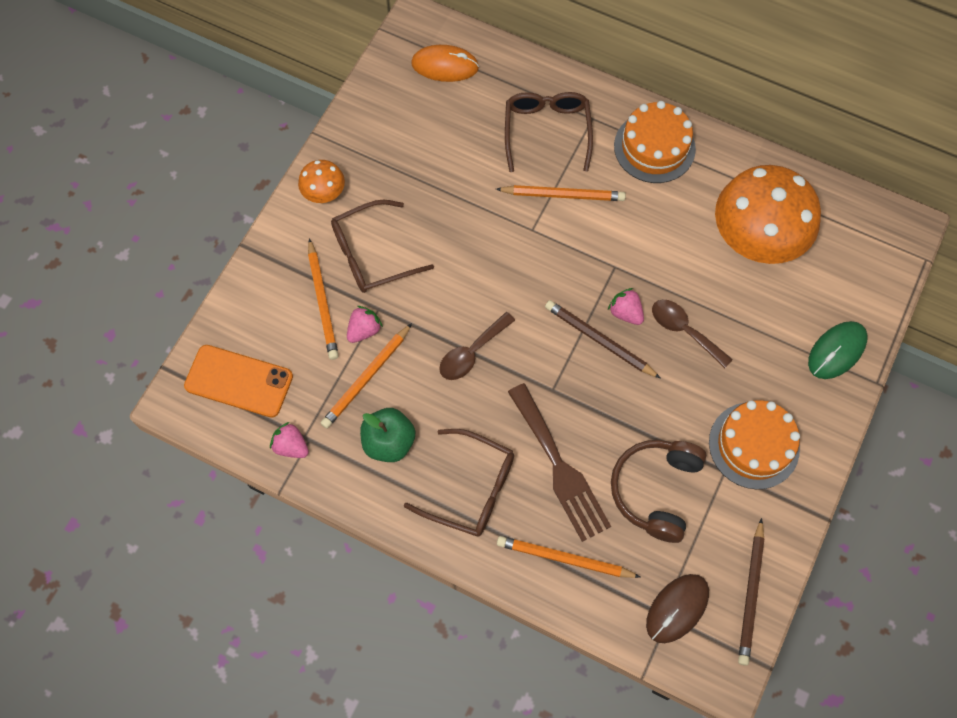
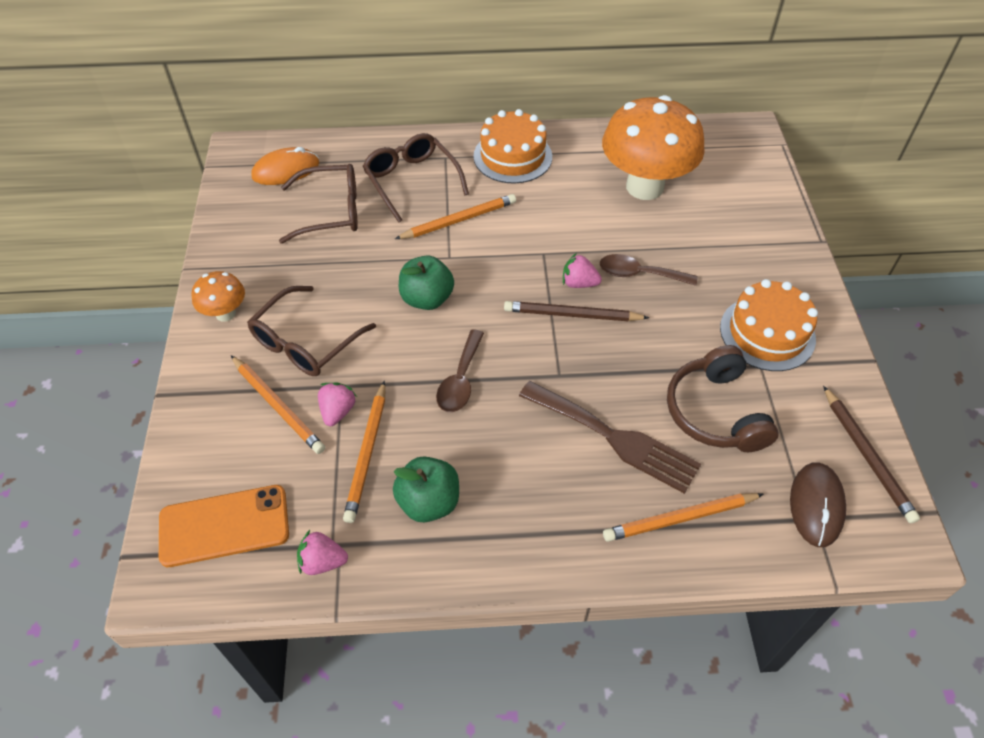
camera: 30 degrees left, 15 degrees down
brown glasses [404,429,514,537] -> brown glasses moved to [279,164,358,244]
green mouse [808,321,868,379] -> none
none -> green apple [399,255,454,310]

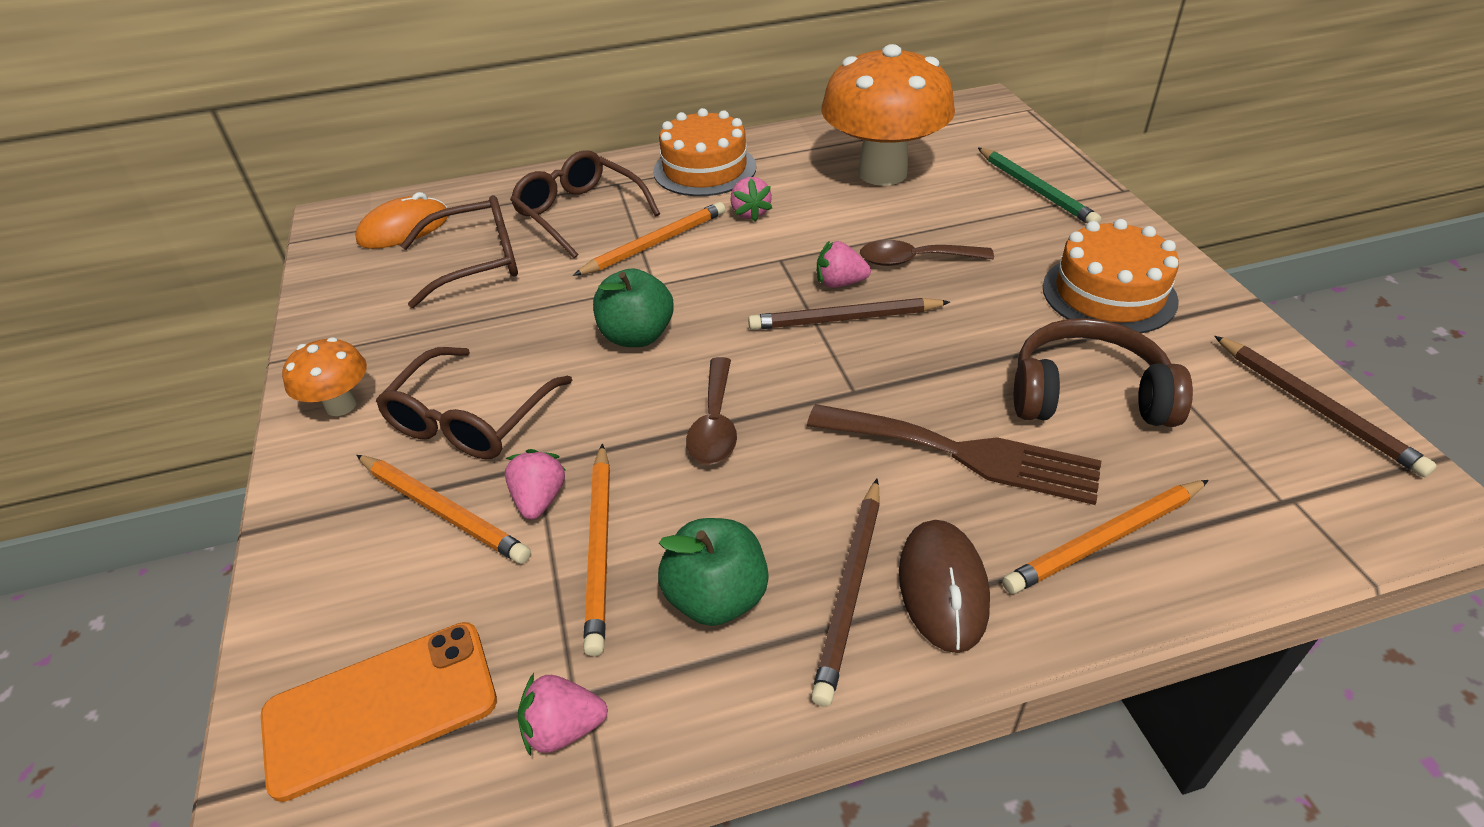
camera: 10 degrees left, 10 degrees down
brown headphones [667,345,779,452] -> brown headphones turned 120 degrees clockwise [1014,318,1193,427]
brown mouse [790,462,846,547] -> brown mouse moved to [899,520,990,653]
none -> pink strawberry [731,177,772,221]
none -> brown pencil [811,478,880,707]
none -> green pencil [978,148,1101,223]

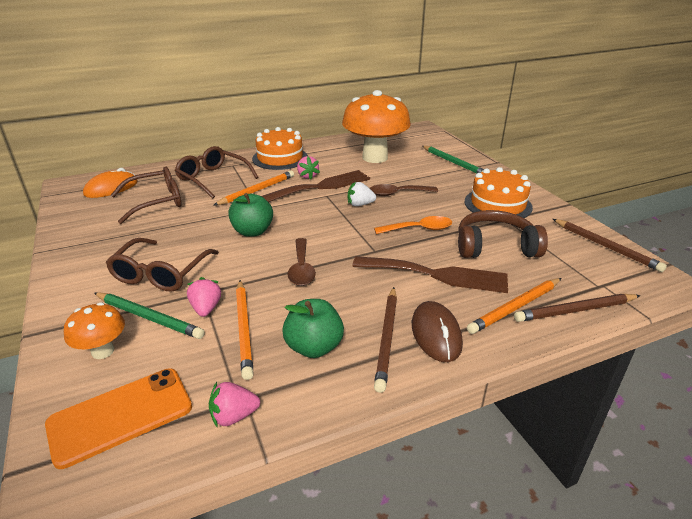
camera: 10 degrees left, 10 degrees down
orange mushroom [282,337,367,416] -> orange mushroom moved to [64,303,125,359]
orange pencil [356,455,531,564] -> green pencil [94,292,205,339]
brown pencil [748,298,950,330] -> brown pencil moved to [514,294,640,322]
pink strawberry [817,241,871,288] -> white strawberry [348,182,376,206]
none -> brown fork [261,170,370,202]
none -> orange spoon [374,216,452,234]

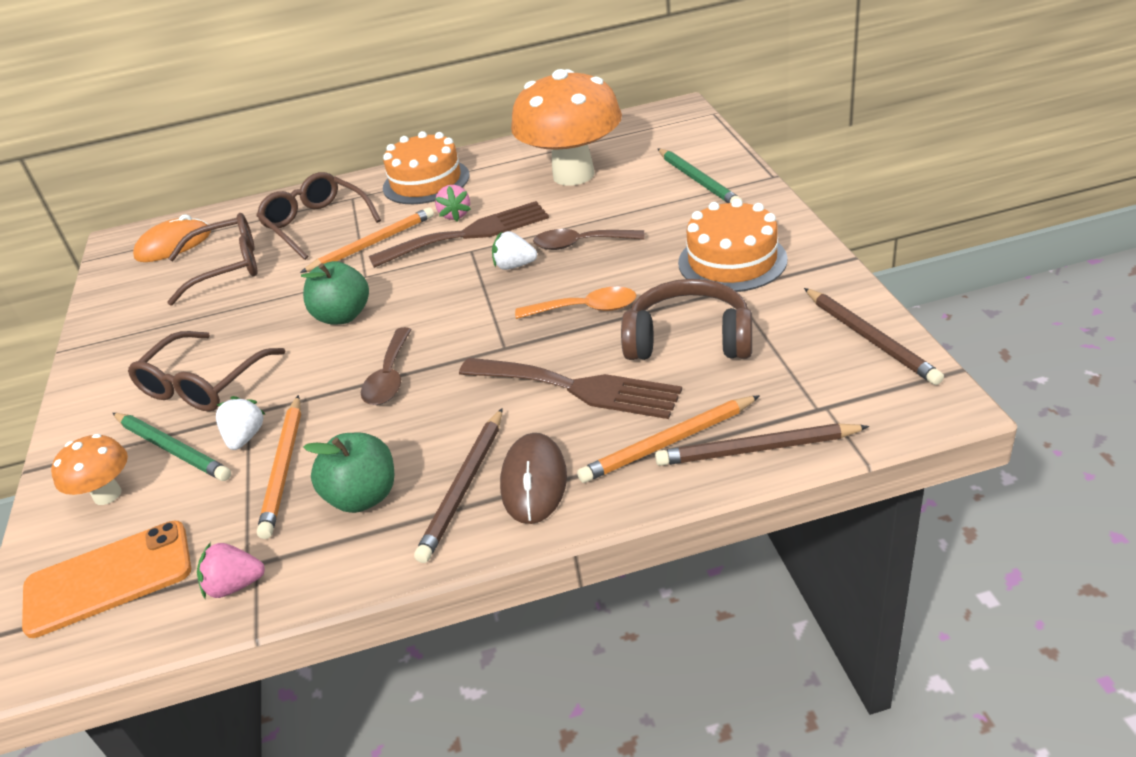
camera: 15 degrees right, 5 degrees up
pink strawberry [187,277,221,317] -> white strawberry [216,396,266,450]

